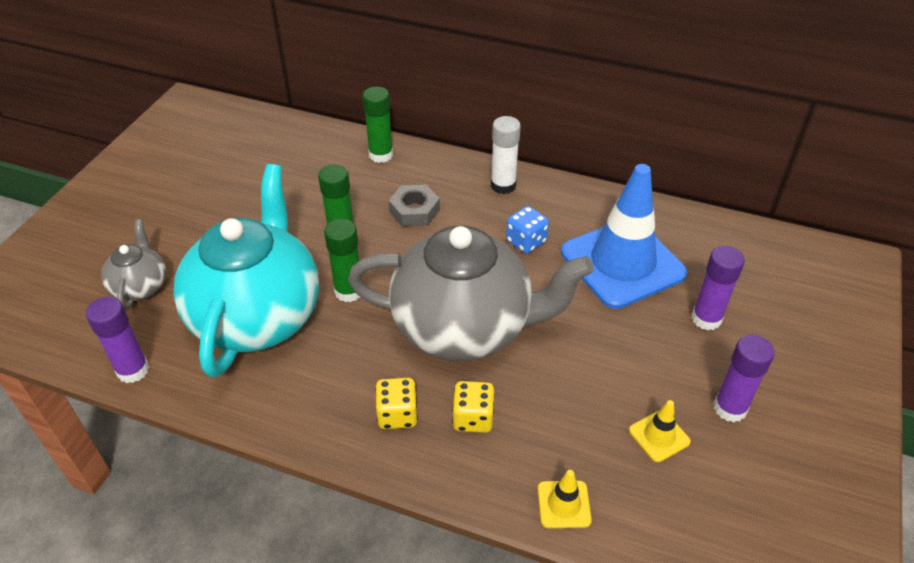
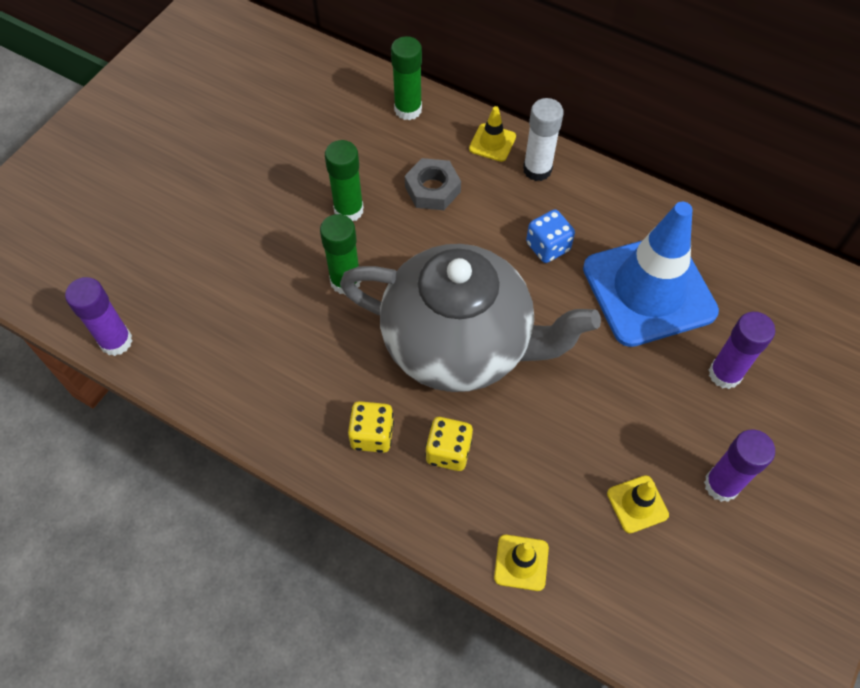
camera: 10 degrees right, 15 degrees up
grey teapot [101,220,166,310] -> none
turquoise teapot [173,164,319,377] -> none
none -> yellow traffic cone [469,106,516,162]

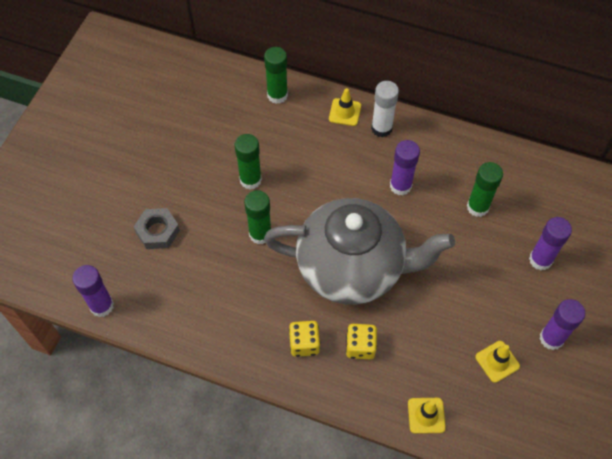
camera: 10 degrees left, 0 degrees up
grey nut [405,158,461,210] -> grey nut moved to [134,208,180,249]
blue dice [526,210,575,263] -> purple glue stick [390,140,420,196]
blue traffic cone [583,202,719,347] -> green glue stick [467,162,503,217]

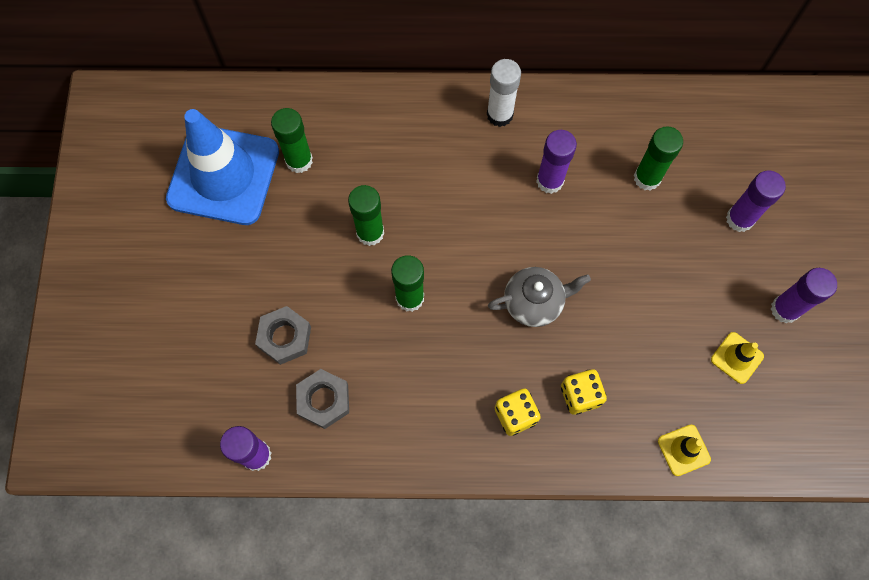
camera: 20 degrees left, 10 degrees up
green glue stick [264,47,288,104] -> green glue stick moved to [271,108,313,173]
grey teapot [264,198,455,305] -> grey teapot [488,267,591,327], size x0.46
yellow traffic cone [329,88,361,126] -> none
none -> blue traffic cone [166,109,279,225]
none -> grey nut [296,369,349,429]

